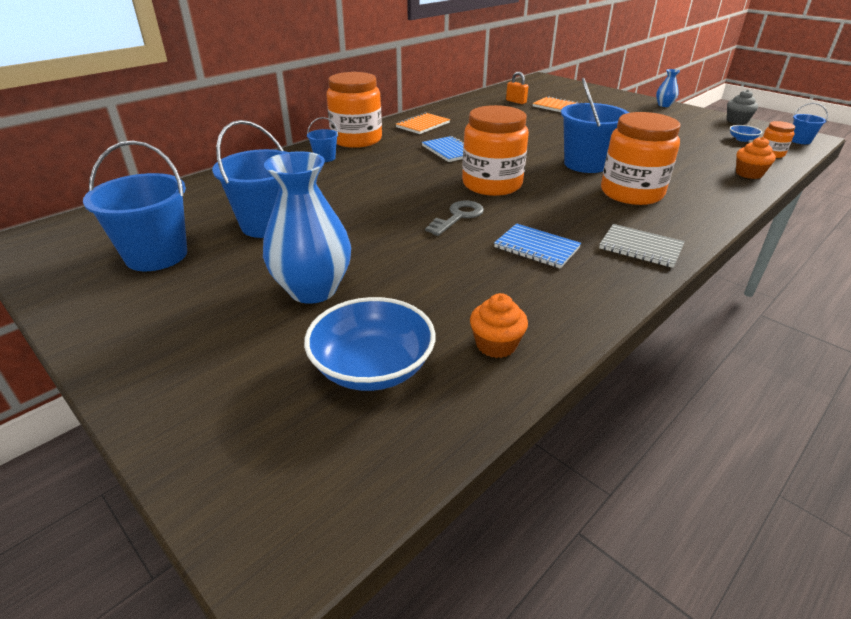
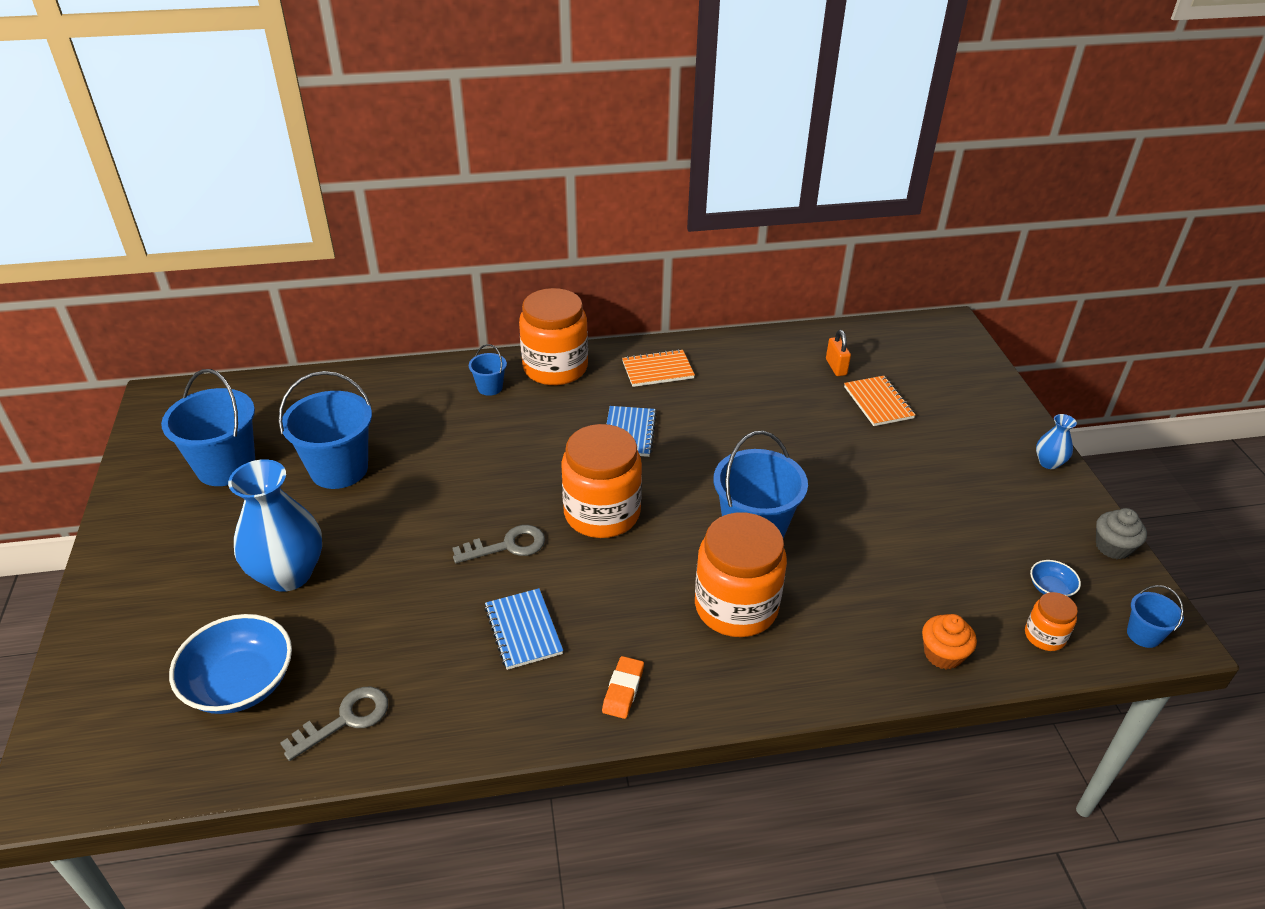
camera: 35 degrees right, 5 degrees up
orange cupcake [470,293,528,358] -> grey key [280,687,388,761]
grey notebook [599,224,685,268] -> orange eraser [602,656,644,719]

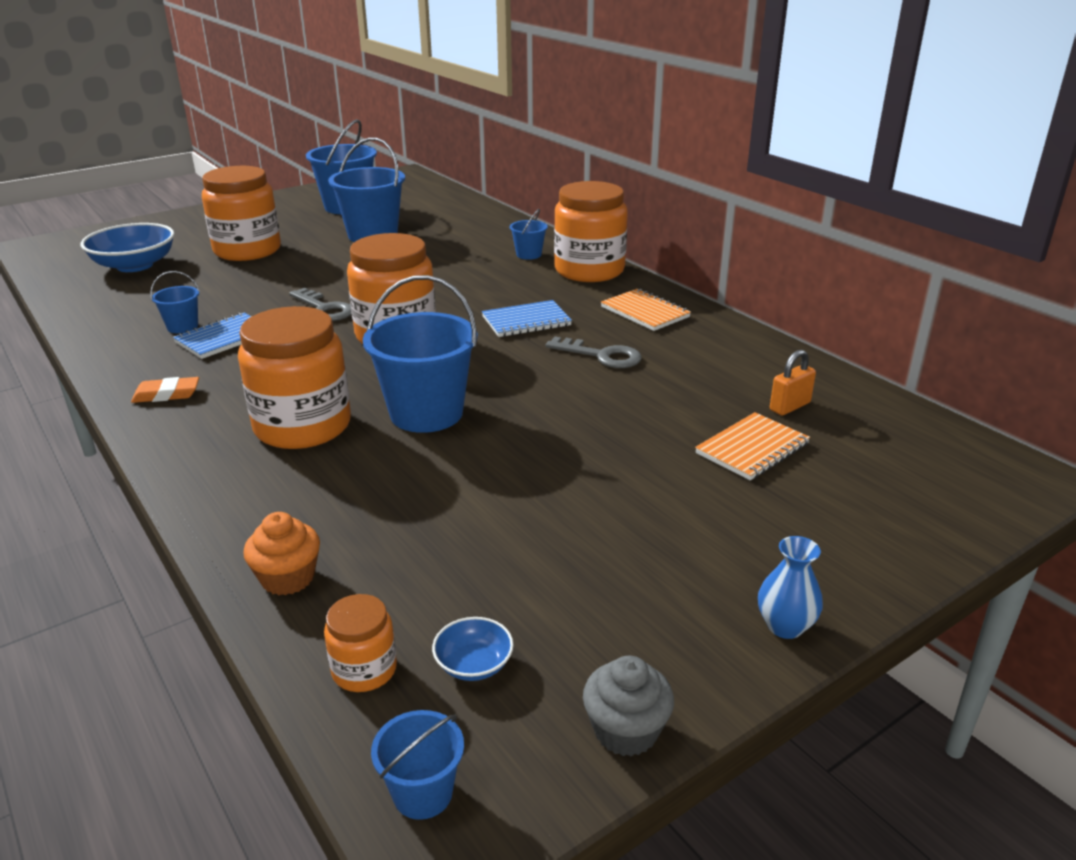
camera: 65 degrees right, 10 degrees down
blue vase [228,459,322,592] -> orange jar [202,166,281,261]
grey key [280,687,388,761] -> grey key moved to [546,337,642,368]
none -> blue bucket [150,271,200,334]

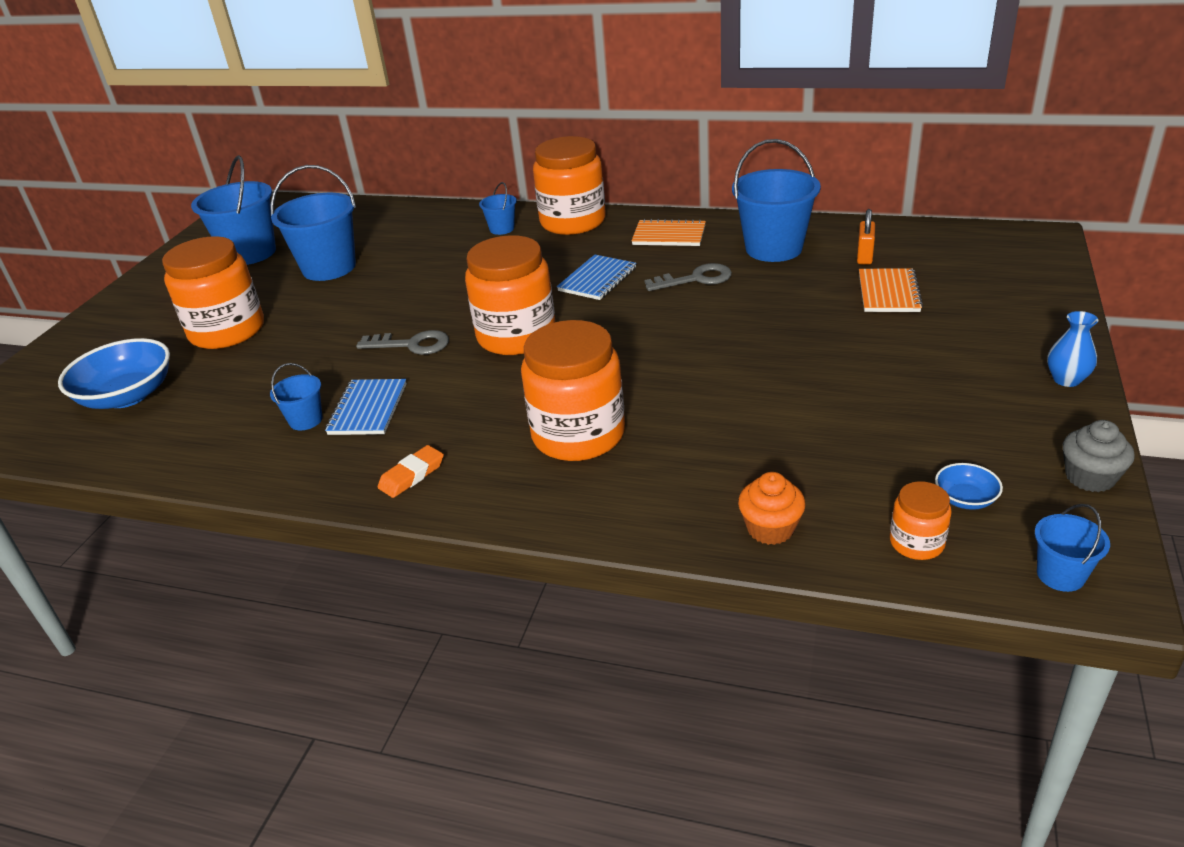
camera: 35 degrees left, 5 degrees up
blue bucket [363,275,478,433] -> blue bucket moved to [732,139,821,262]

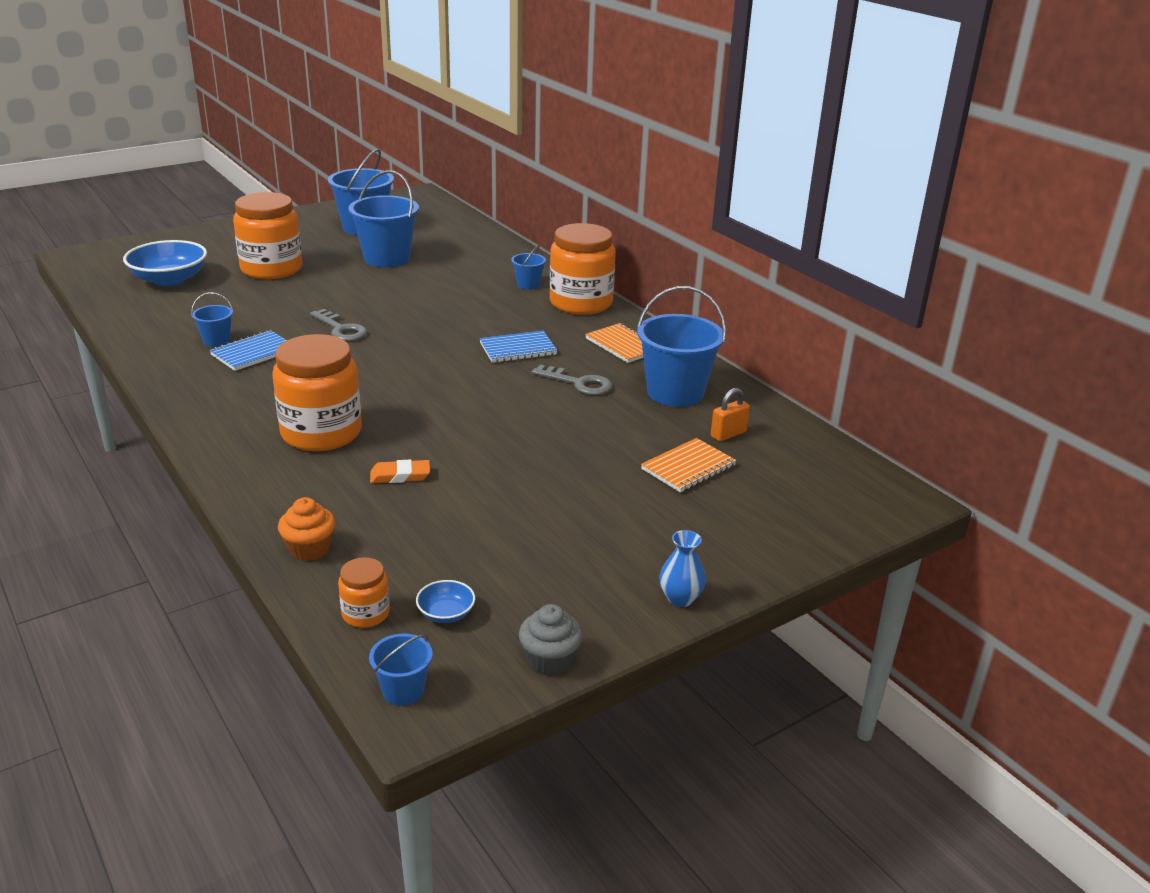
camera: 35 degrees right, 5 degrees down
orange eraser [378,445,444,498] -> orange eraser moved to [370,459,430,483]
orange jar [465,235,555,355] -> none

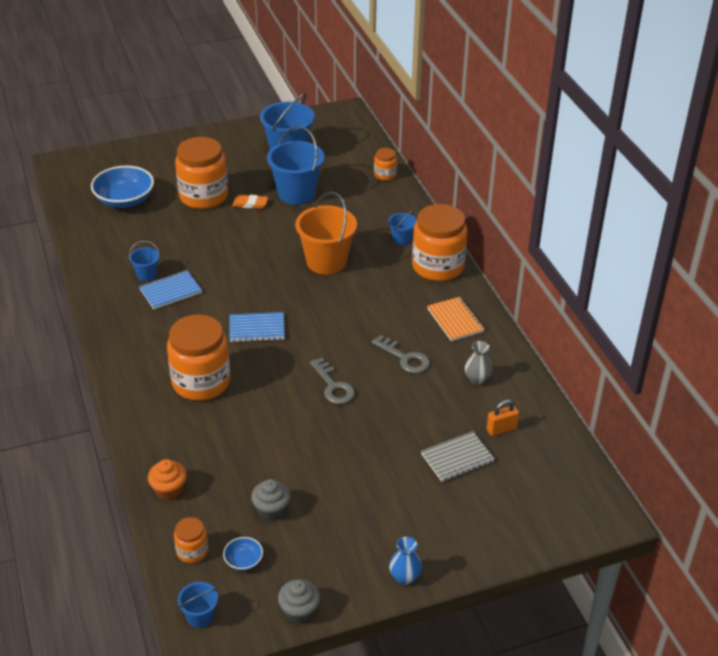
camera: 15 degrees right, 10 degrees up
grey key [310,309,367,341] -> grey key moved to [310,358,355,404]
orange eraser [370,459,430,483] -> orange eraser moved to [232,195,268,209]
blue notebook [479,331,557,363] -> blue notebook moved to [229,312,285,342]
blue bucket [637,286,726,407] -> grey vase [465,341,492,385]
orange notebook [641,438,736,492] -> grey notebook [421,431,495,482]
none -> grey cupcake [251,479,291,521]
none -> orange bucket [295,192,357,274]
none -> orange jar [374,148,397,181]

